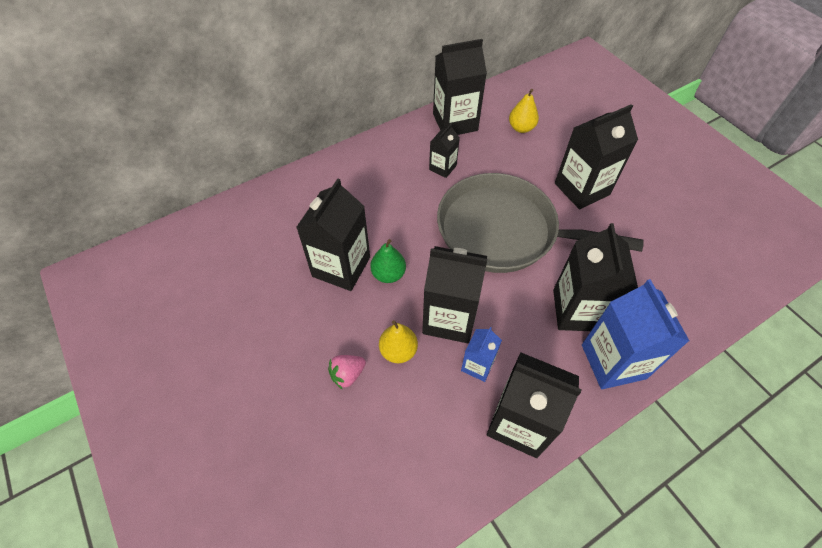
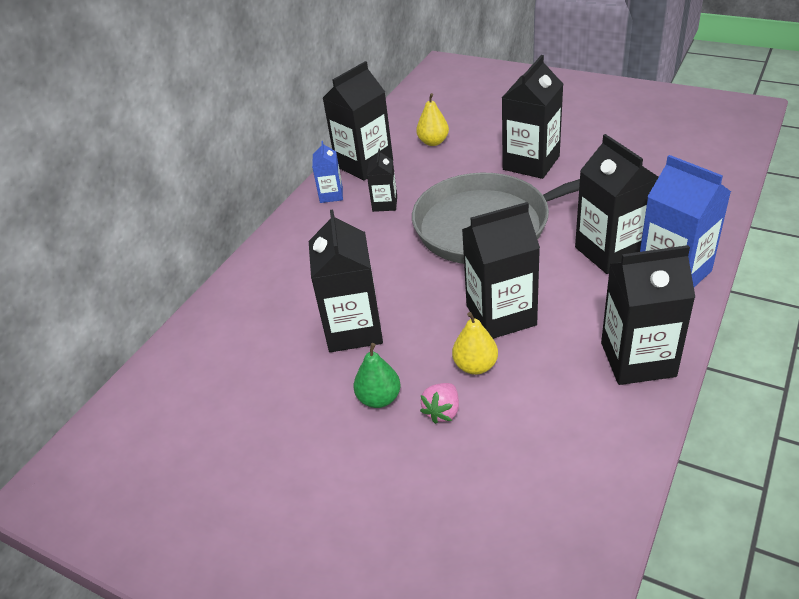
camera: 25 degrees left, 15 degrees down
green pear [370,239,406,283] -> green pear moved to [354,343,401,408]
blue carton [461,327,502,382] -> blue carton moved to [312,141,343,203]

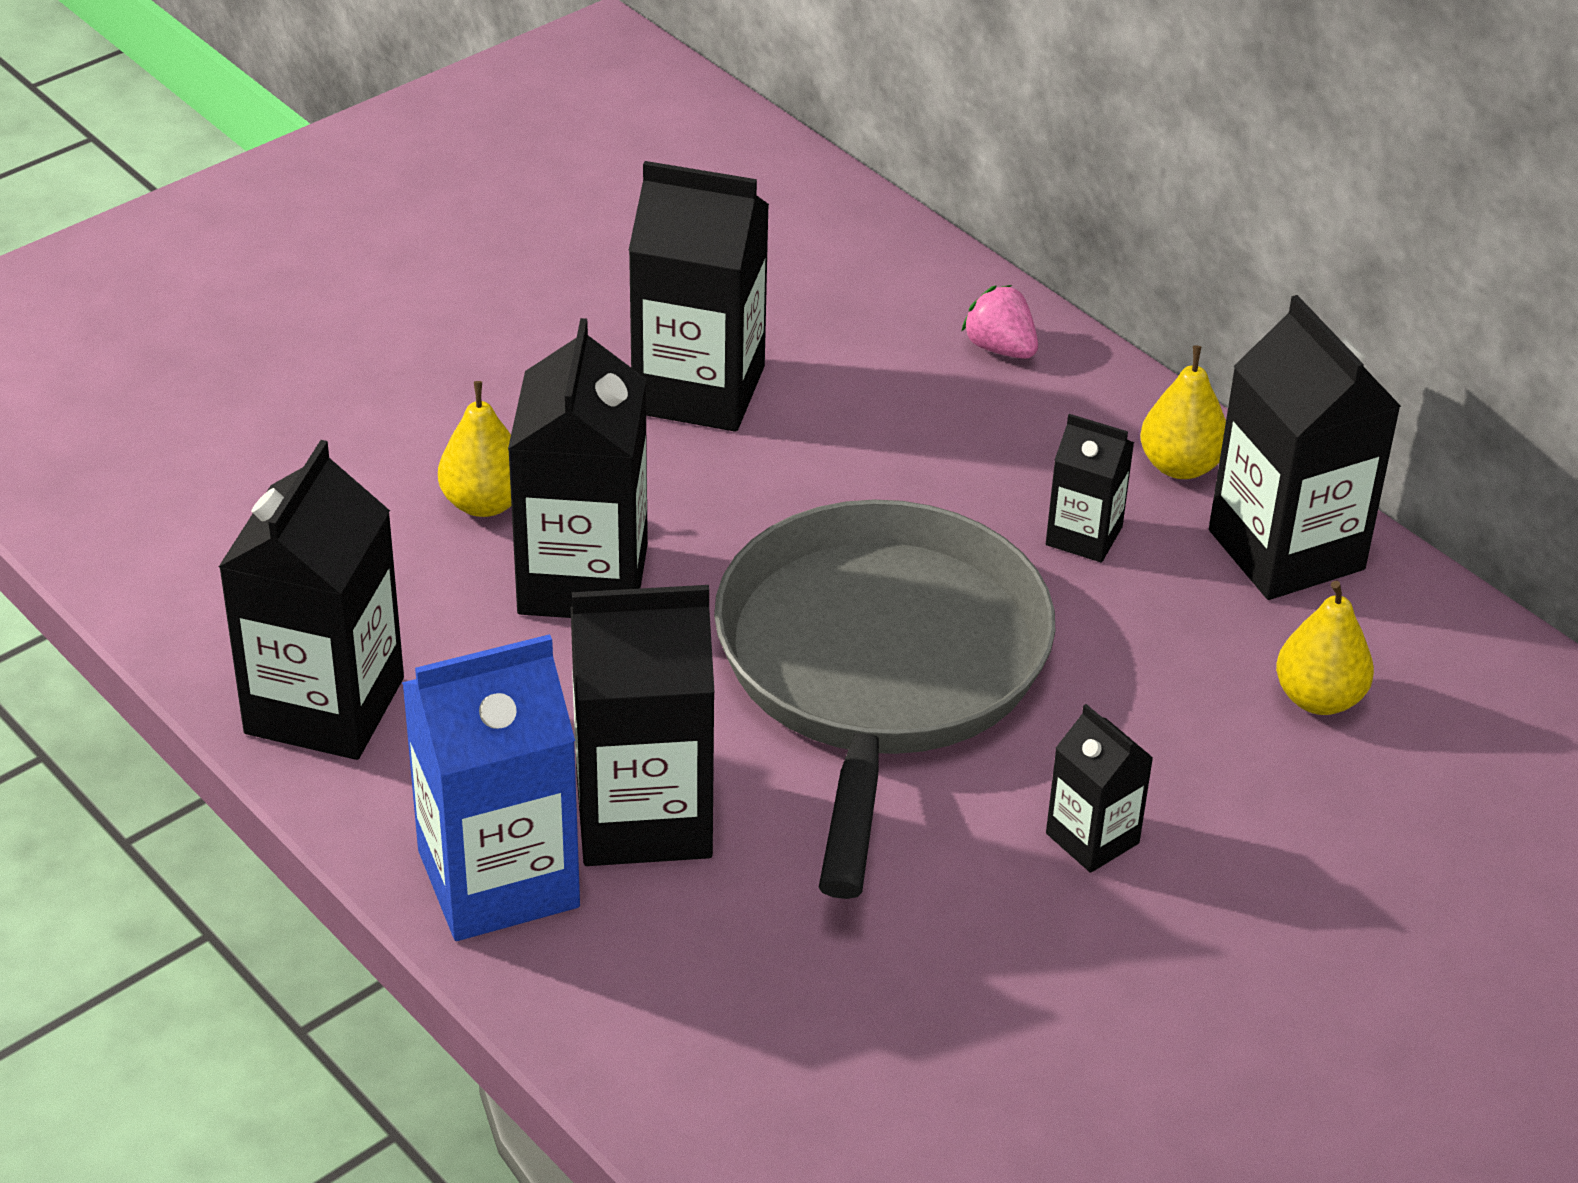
camera: 105 degrees right, 0 degrees up
blue carton [312,141,343,203] -> yellow pear [1140,346,1226,479]
green pear [354,343,401,408] -> none
pink strawberry [420,383,459,424] -> pink strawberry moved to [961,285,1038,359]
black carton [502,55,563,179] -> black carton [1046,704,1153,873], size x0.53

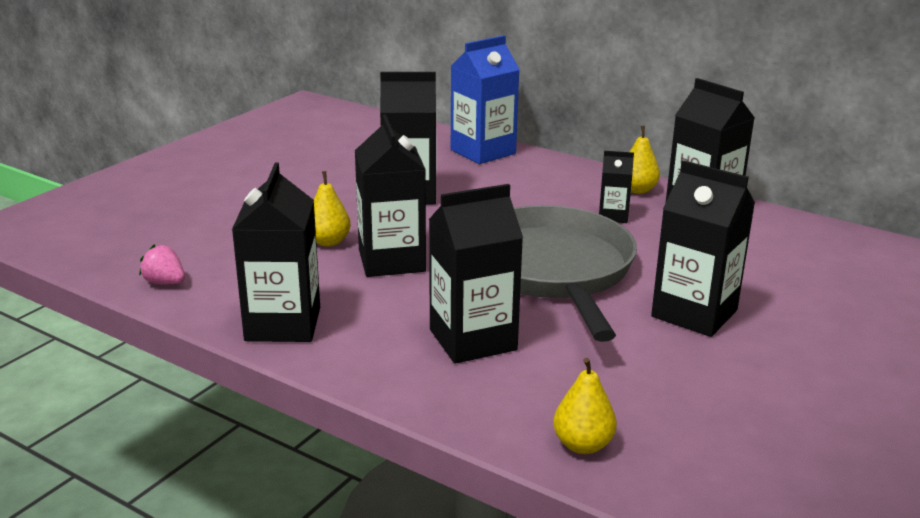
camera: 15 degrees left, 15 degrees down
blue carton [402,634,580,941] -> blue carton moved to [451,35,520,164]
pink strawberry [961,285,1038,359] -> pink strawberry moved to [139,245,185,284]
black carton [1046,704,1153,873] -> black carton [651,160,755,337], size x1.90
yellow pear [1276,581,1374,715] -> yellow pear moved to [553,358,617,454]

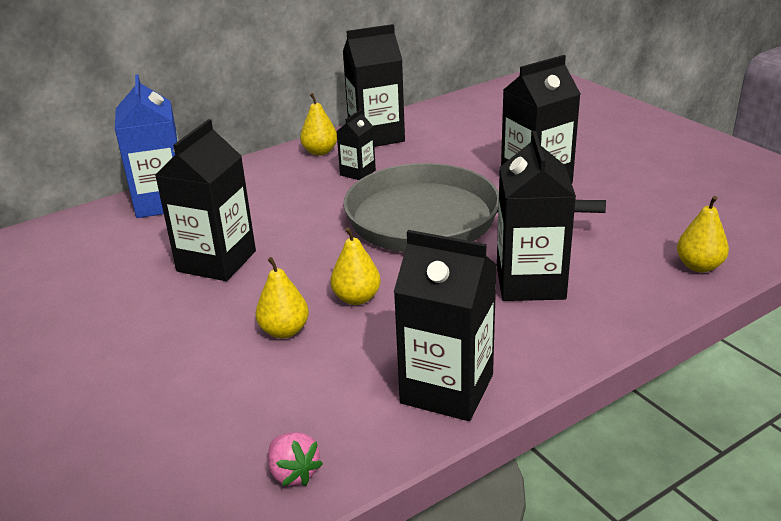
camera: 65 degrees left, 5 degrees up
pink strawberry [139,245,185,284] -> pink strawberry turned 90 degrees counterclockwise [268,433,323,486]
black carton [355,115,426,277] -> yellow pear [330,227,381,305]

